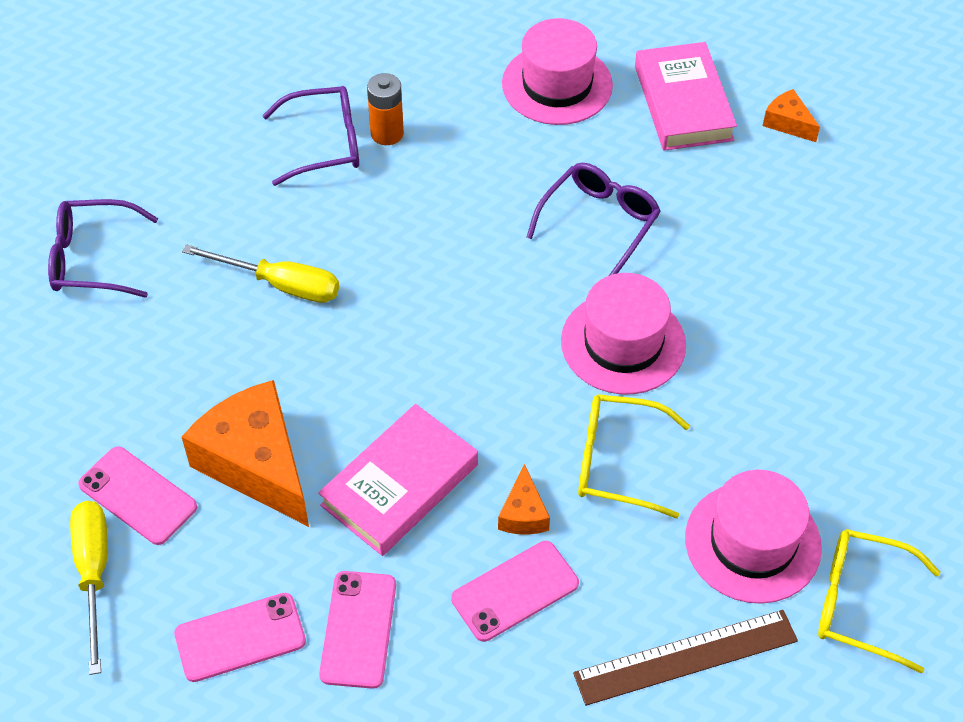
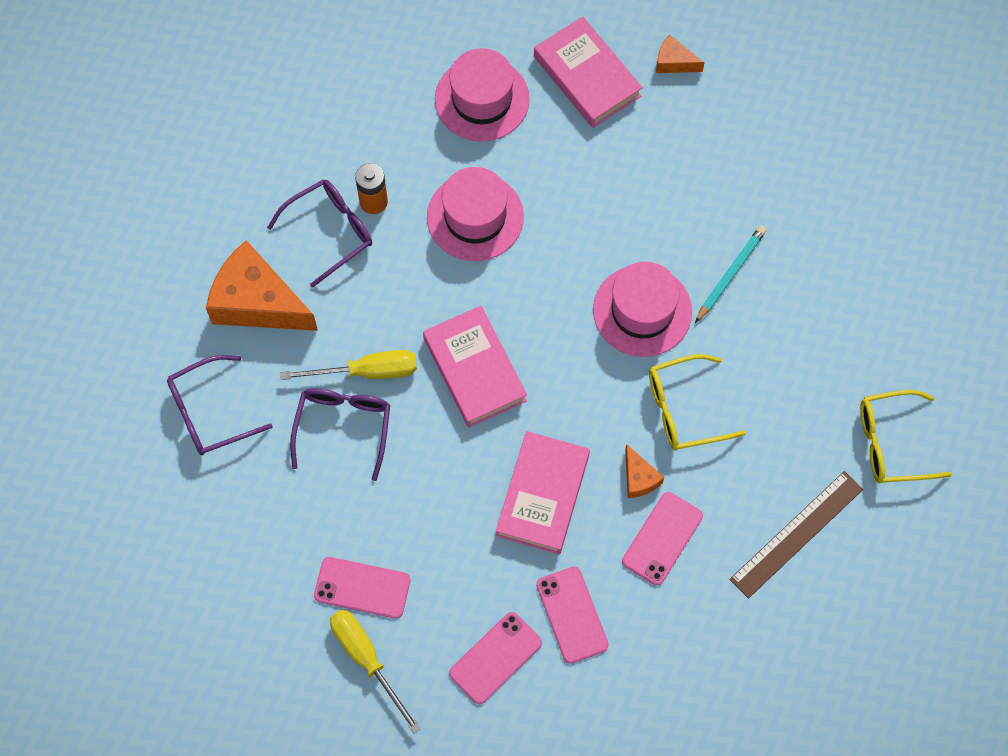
camera: 25 degrees left, 15 degrees up
orange cheese [182,380,309,527] -> orange cheese moved to [206,240,318,331]
purple glasses [526,163,661,276] -> purple glasses moved to [290,388,390,481]
pink hat [685,470,822,604] -> pink hat moved to [427,167,524,261]
none -> pink book [423,306,527,428]
none -> turquoise pencil [695,226,767,323]

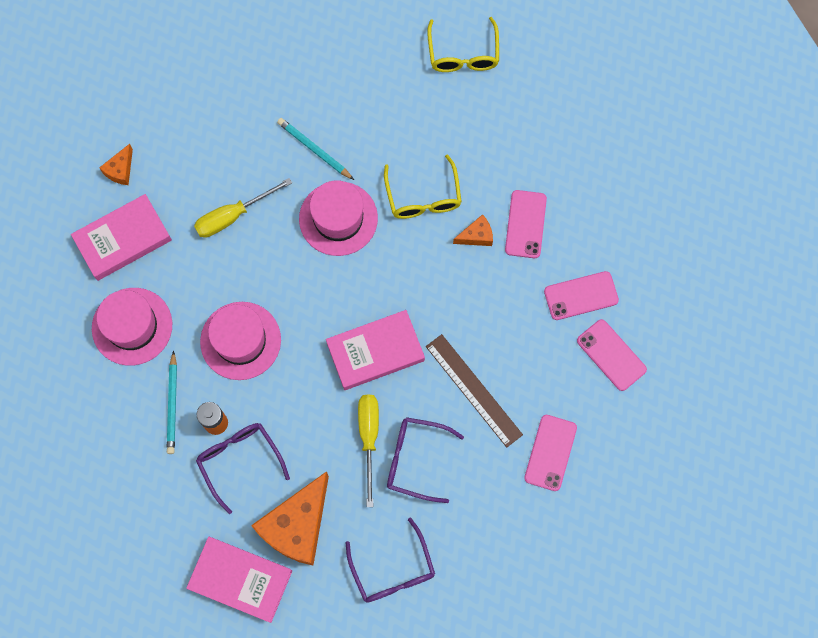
camera: 85 degrees left, 5 degrees up
yellow screwdriver [330,609,421,734] -> yellow screwdriver moved to [194,178,292,237]
pink book [496,431,590,554] -> pink book moved to [186,537,292,623]
pink phone [622,492,703,585] -> pink phone turned 60 degrees clockwise [505,190,547,258]
brown ruler [729,471,863,599] -> brown ruler moved to [426,334,523,447]
none -> turquoise pencil [167,351,177,454]

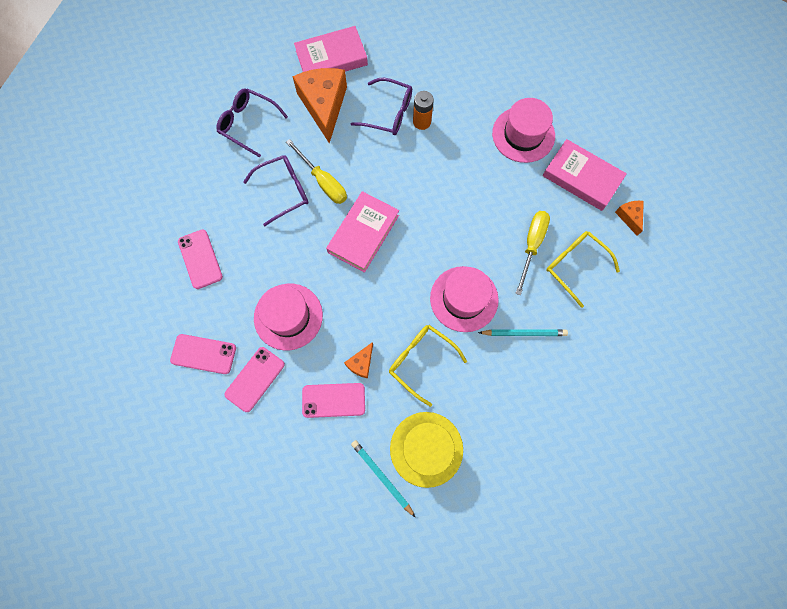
camera: 140 degrees right, 0 degrees up
pink book [71,194,172,281] -> pink book turned 75 degrees counterclockwise [543,139,627,211]
turquoise pencil [167,351,177,454] -> turquoise pencil moved to [351,440,416,518]
pink hat [200,302,281,380] -> pink hat moved to [254,284,323,350]
brown ruler [426,334,523,447] -> none
yellow glasses [427,17,499,72] -> yellow glasses moved to [546,231,620,308]
pink phone [505,190,547,258] -> pink phone turned 60 degrees counterclockwise [302,383,365,418]
none -> yellow hat [390,412,463,488]

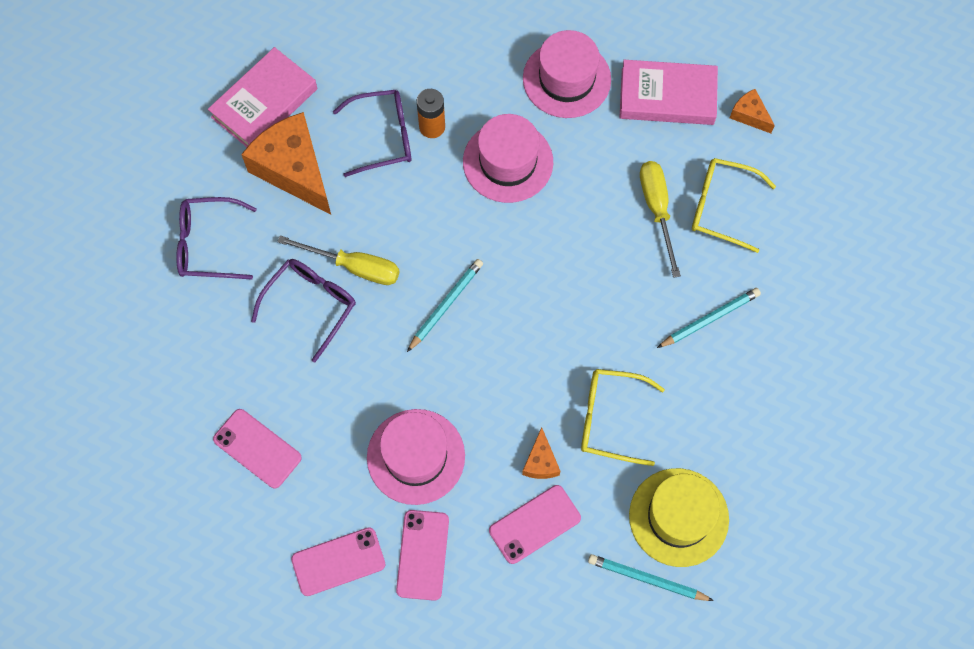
camera: 30 degrees left, 5 degrees down
pink book [326,191,399,273] -> turquoise pencil [407,259,483,352]
pink hat [430,266,499,332] -> pink hat moved to [463,114,553,203]

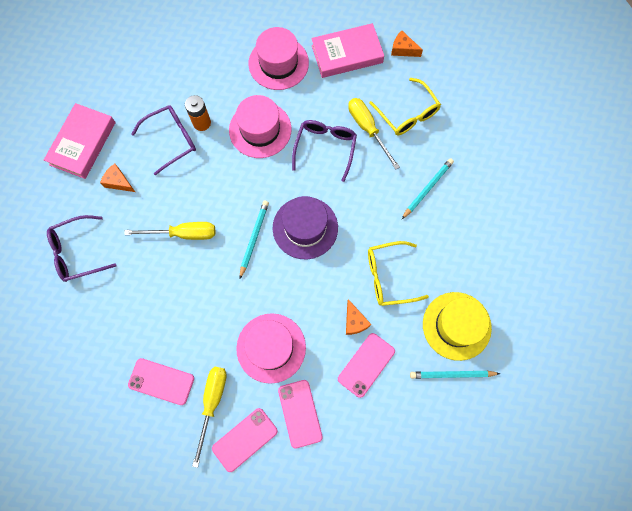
camera: 20 degrees left, 5 degrees up
orange cheese [241,112,331,215] -> orange cheese [100,164,135,192], size x0.46
purple glasses [251,259,356,362] -> purple glasses moved to [292,120,357,182]
yellow glasses [692,158,776,253] -> yellow glasses turned 120 degrees counterclockwise [369,78,441,135]
none -> yellow screwdriver [192,366,227,468]
none -> purple hat [273,196,338,259]

